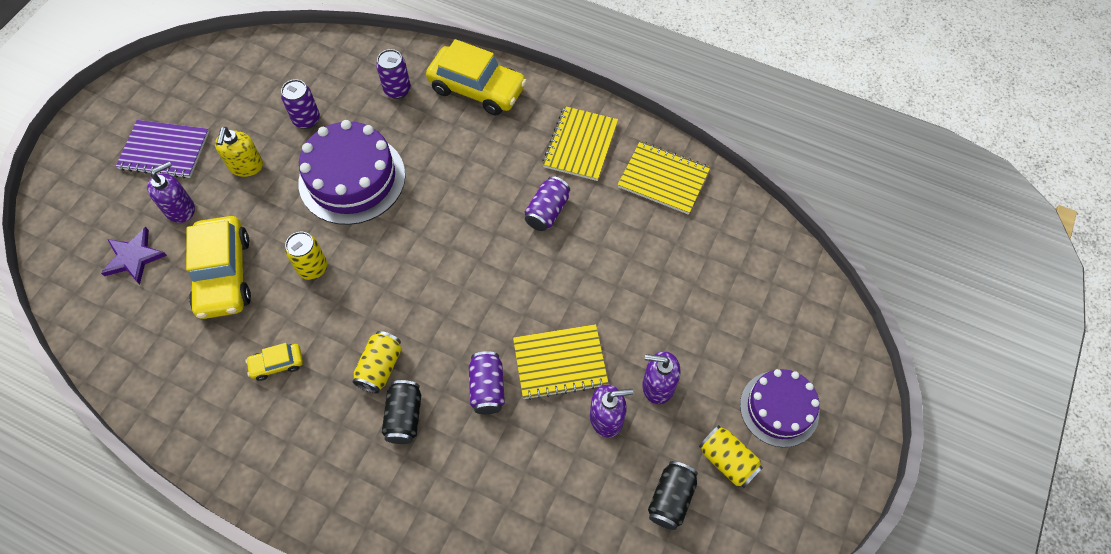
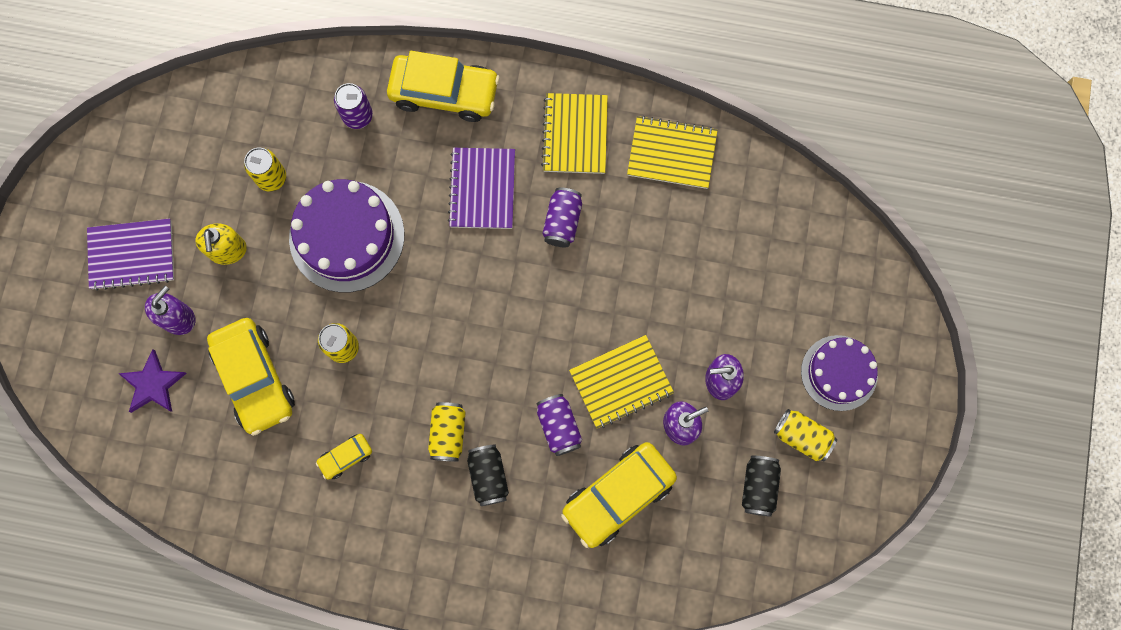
camera: 15 degrees left, 15 degrees up
purple can [281,79,320,129] -> yellow can [244,147,286,192]
none -> purple notebook [448,148,515,229]
none -> yellow car [561,442,677,548]

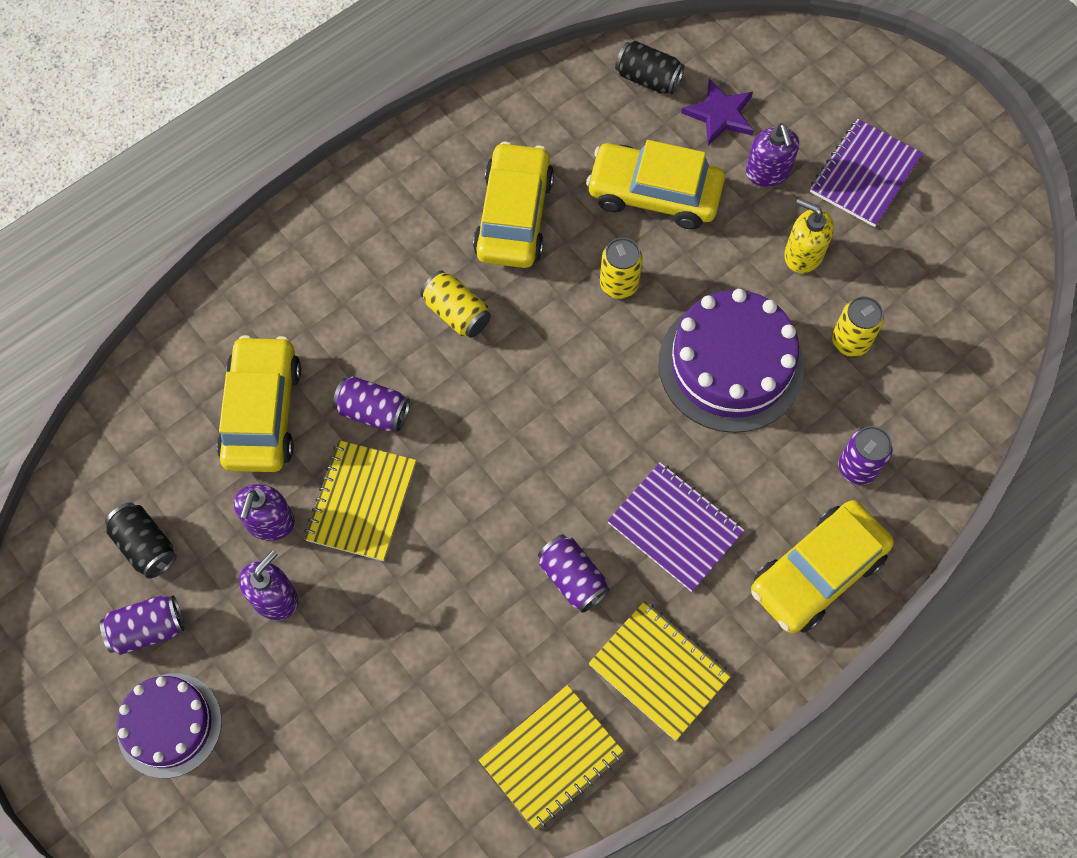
camera: 130 degrees right, 10 degrees down
yellow car [316,434,372,480] -> yellow car [473,142,554,268], size x2.11
black can [467,444,509,506] -> black can moved to [615,41,685,95]
yellow can [774,409,837,461] -> purple can [100,595,184,655]

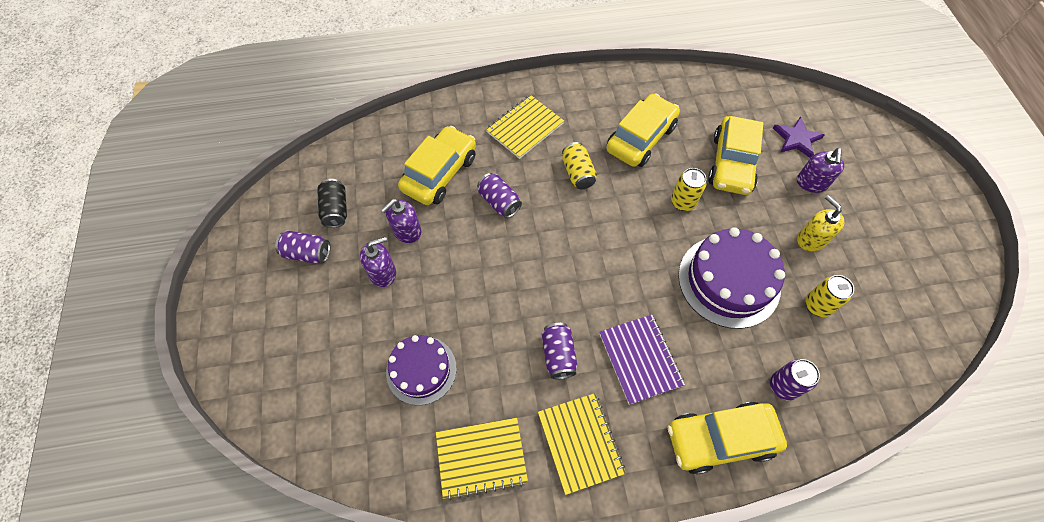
camera: 30 degrees right, 5 degrees down
purple cake [117,673,222,778] -> purple cake moved to [386,335,457,405]
yellow notebook [304,440,416,561] -> yellow notebook moved to [486,95,564,159]
yellow car [586,140,725,229] -> yellow car turned 120 degrees counterclockwise [708,116,763,195]
black can [615,41,685,95] -> none
purple notebook [810,119,923,227] -> none

